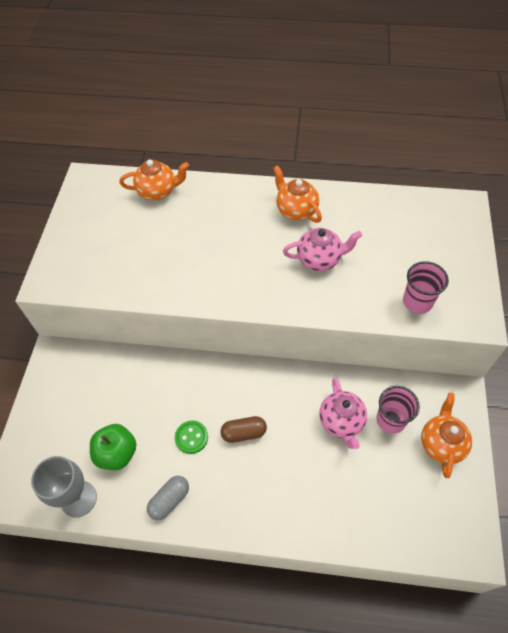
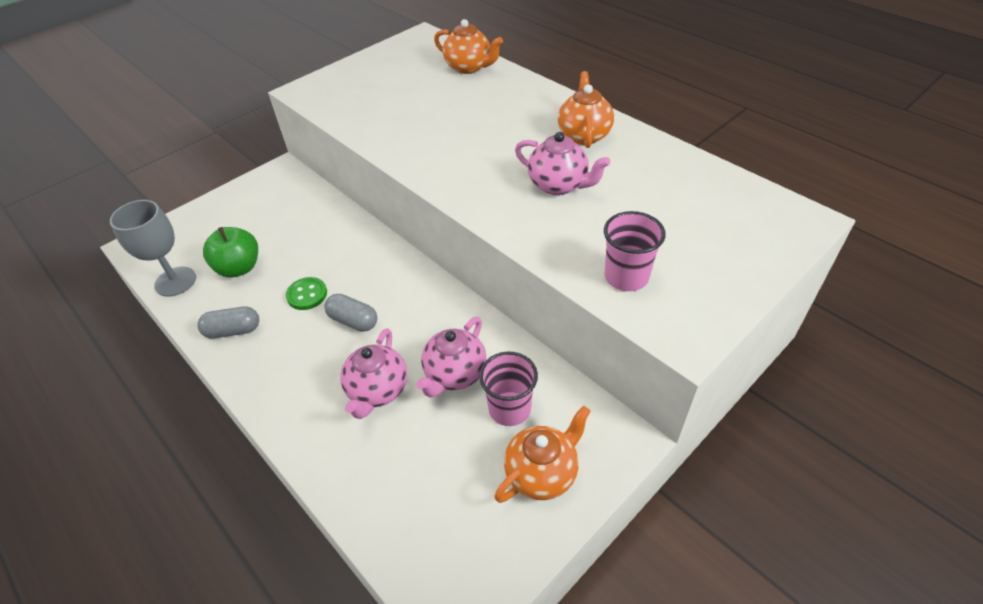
camera: 40 degrees right, 10 degrees down
brown capsule [221,416,267,443] -> grey capsule [324,294,377,332]
none -> pink teapot [340,328,407,419]

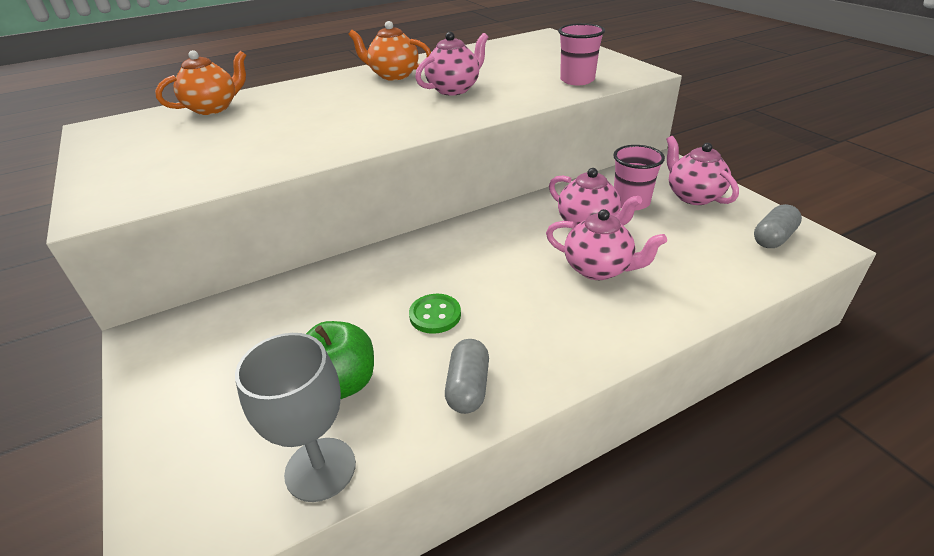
camera: 75 degrees left, 10 degrees down
grey capsule [324,294,377,332] -> grey capsule moved to [754,204,802,248]
orange teapot [494,406,590,503] -> pink teapot [666,136,739,205]

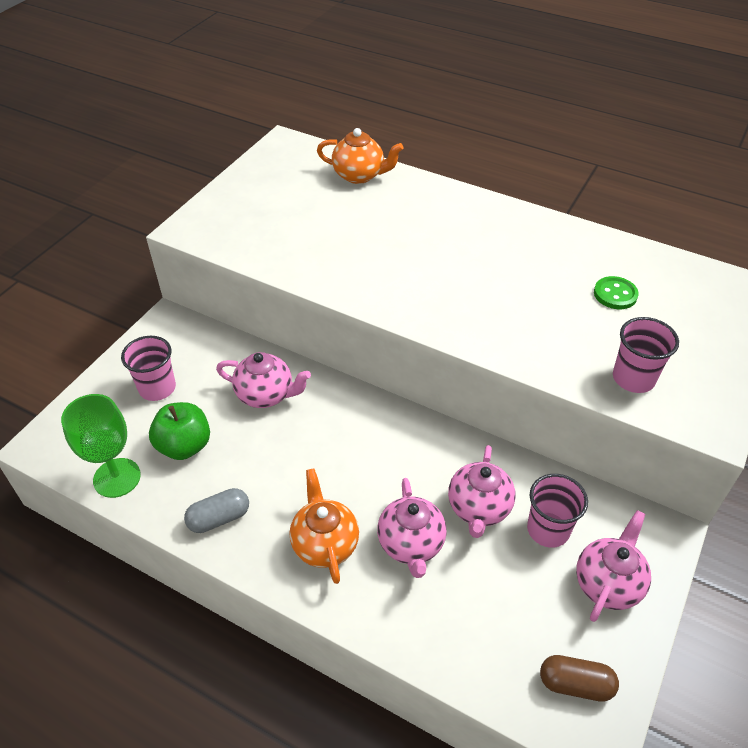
camera: 55 degrees right, 10 degrees up
grey goblet [235,333,356,502] -> green goblet [61,394,141,498]
orange teapot [348,21,431,81] -> orange teapot moved to [290,469,359,584]
green button [409,294,461,334] -> green button moved to [594,276,639,309]
pink teapot [415,32,488,95] -> pink teapot moved to [216,352,311,408]
grey capsule [754,204,802,248] -> brown capsule [540,655,619,702]
none -> pink cup [121,336,176,401]

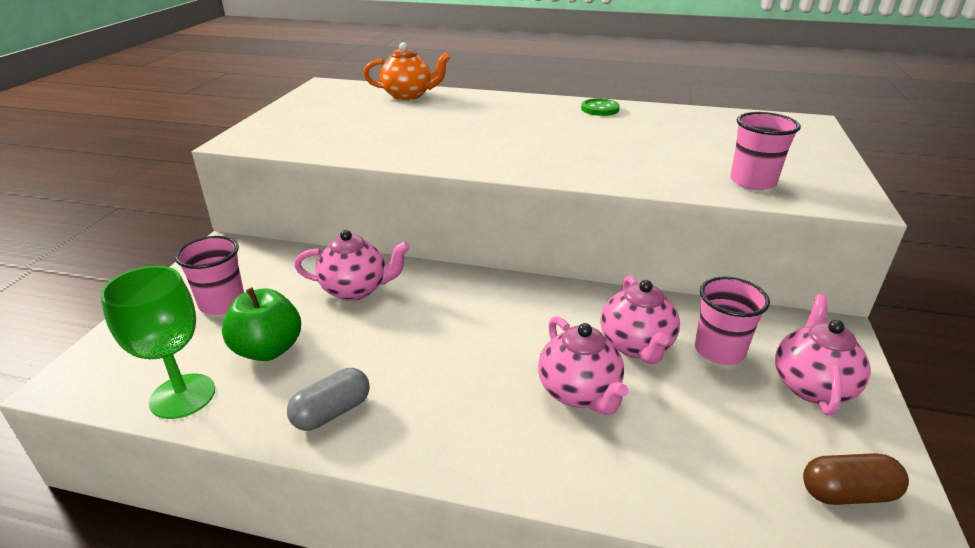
camera: 15 degrees left, 15 degrees down
orange teapot [290,469,359,584] -> none
green button [594,276,639,309] -> green button moved to [581,98,620,116]

